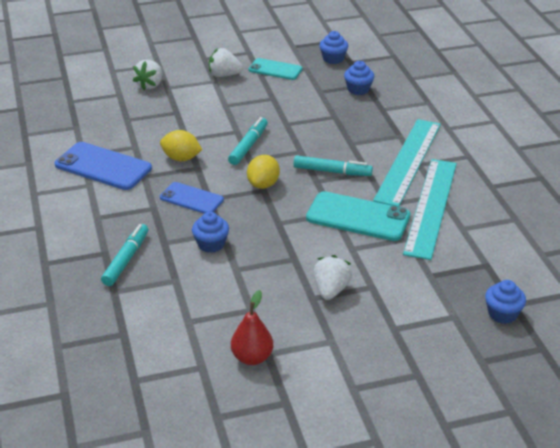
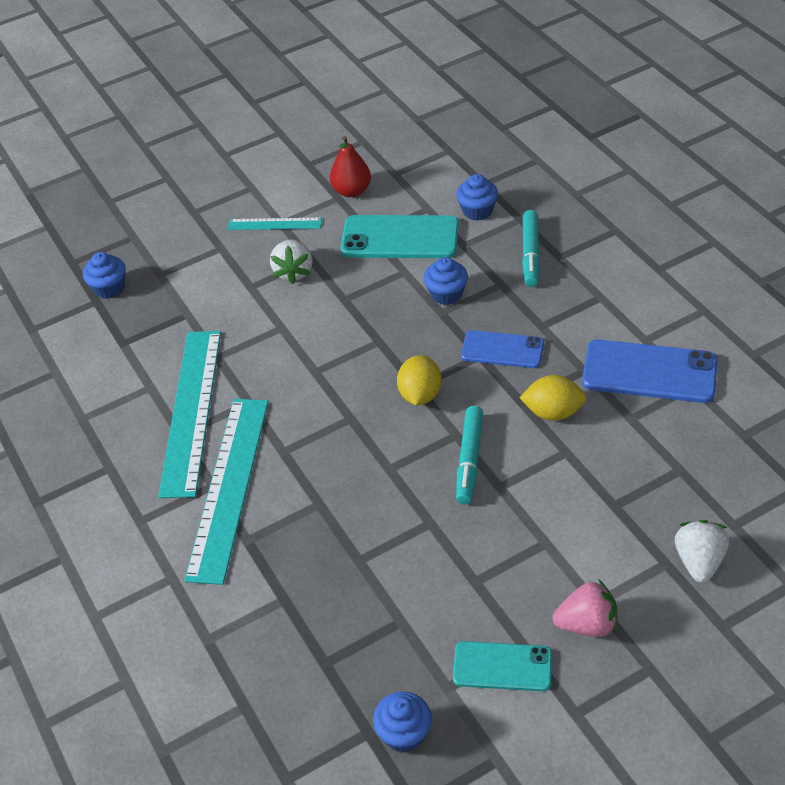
camera: 170 degrees right, 10 degrees up
white strawberry [209,48,243,77] -> pink strawberry [553,579,617,637]
turquoise marker [294,156,373,176] -> none
turquoise phone [306,191,410,241] -> turquoise phone moved to [341,215,459,258]
blue cupcake [344,61,374,95] -> blue cupcake moved to [456,174,498,221]
none -> turquoise ruler [228,218,322,230]

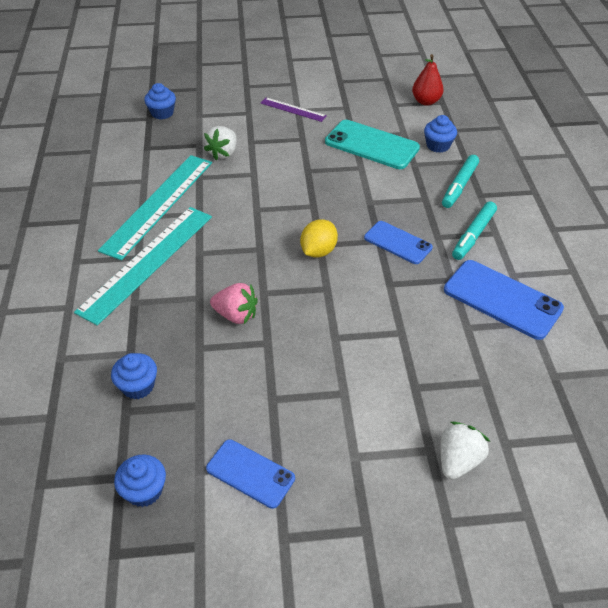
camera: 20 degrees right, 0 degrees up
turquoise ruler [228,218,322,230] -> purple ruler [261,97,327,122]
white strawberry [270,239,313,284] -> white strawberry moved to [204,126,237,160]
red pear [330,136,371,197] -> red pear moved to [412,54,444,106]
blue cupcake [423,257,468,305] -> blue cupcake moved to [111,353,157,399]
turquoise phone [453,641,552,691] -> blue phone [206,439,295,509]
turquoise marker [456,406,483,504] -> turquoise marker moved to [452,201,497,260]
yellow lemon [520,375,586,421] -> none
pink strawberry [553,579,617,637] -> pink strawberry moved to [210,283,258,324]

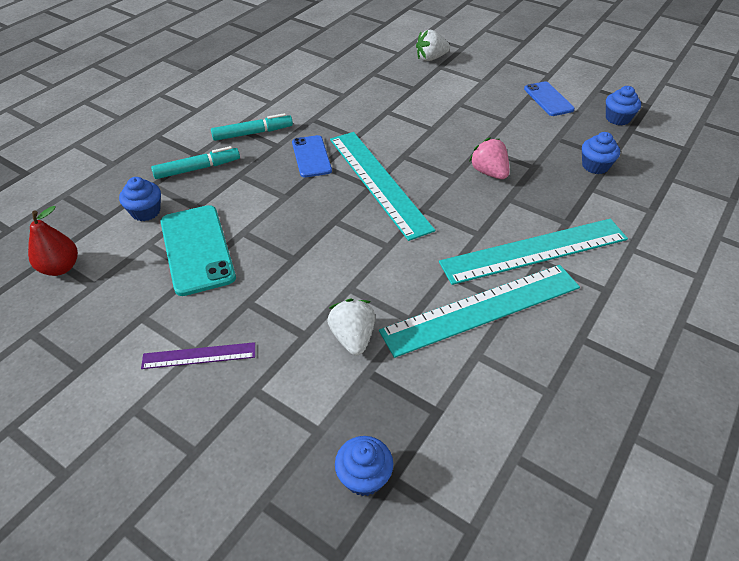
camera: 140 degrees left, 0 degrees up
white strawberry [204,126,237,160] -> white strawberry turned 75 degrees counterclockwise [327,299,375,355]
purple ruler [261,97,327,122] -> purple ruler turned 75 degrees counterclockwise [141,342,255,369]
yellow lemon [300,219,338,258] -> turquoise ruler [330,132,435,241]
blue phone [444,260,564,340] -> none

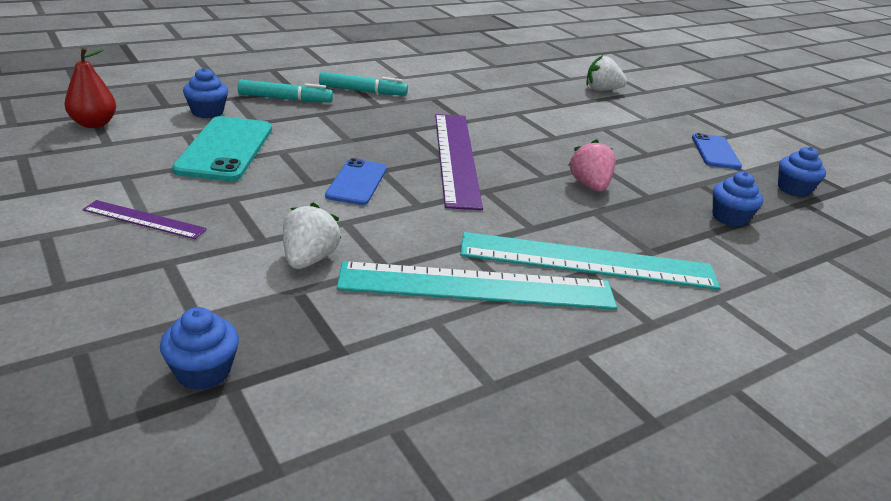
camera: 20 degrees right, 15 degrees down
blue phone [292,135,332,177] -> blue phone moved to [325,158,387,205]
turquoise ruler [330,132,435,241] -> purple ruler [435,114,483,210]

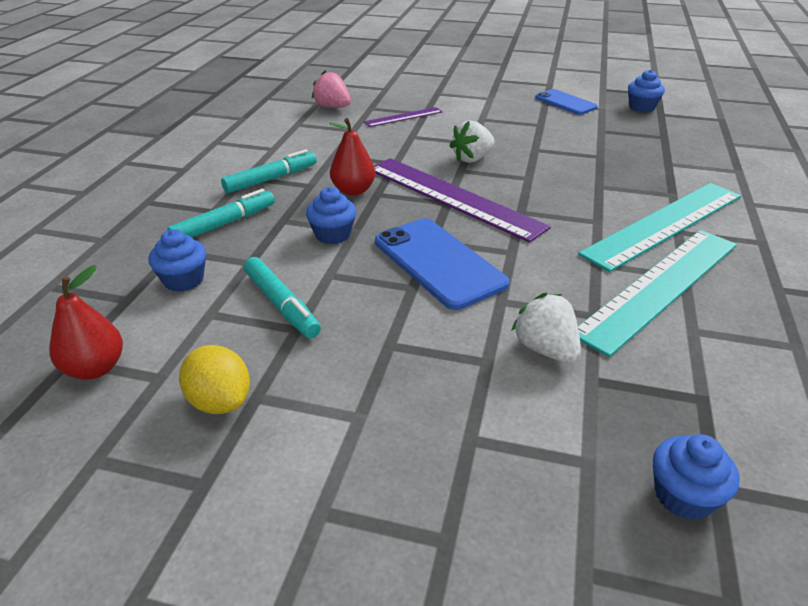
camera: 40 degrees left, 5 degrees up
purple ruler [82,200,207,239] -> purple ruler moved to [364,107,442,127]
turquoise phone [172,116,272,181] -> turquoise marker [244,257,321,338]
blue phone [325,158,387,205] -> blue phone [375,218,509,310], size x1.59
pink strawberry [569,139,616,192] -> pink strawberry moved to [312,70,351,108]
white strawberry [586,55,627,91] -> white strawberry moved to [449,120,495,163]
blue cupcake [713,172,763,227] -> blue cupcake moved to [306,187,356,244]
none -> yellow lemon [179,345,250,414]
none -> red pear [329,118,375,196]

